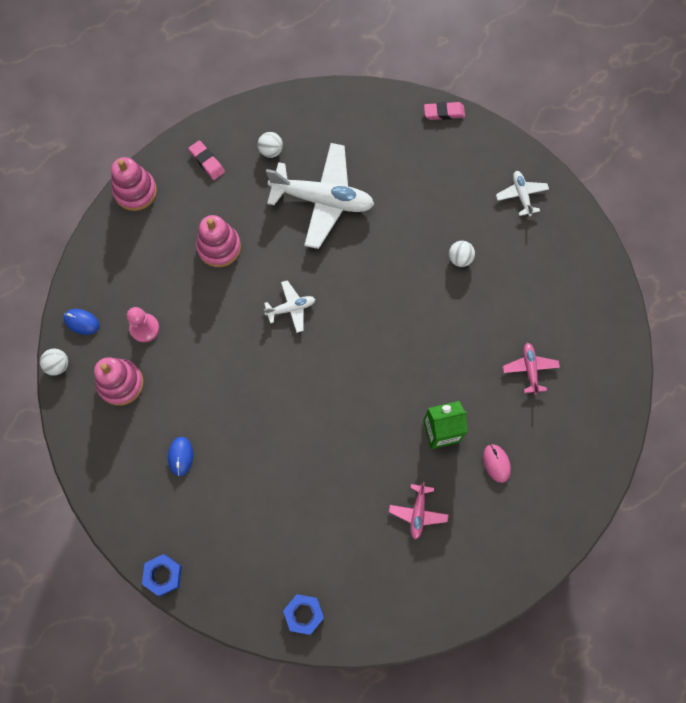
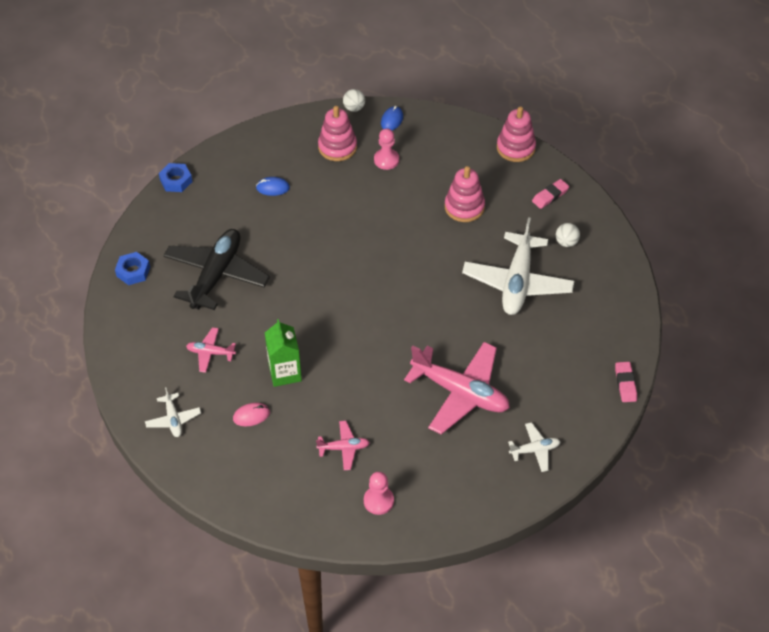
camera: 90 degrees right, 20 degrees down
white plane [264,280,315,333] -> white plane moved to [145,387,201,437]
white ball [449,241,475,267] -> pink plane [404,342,510,435]
none -> black plane [163,229,270,310]
none -> pink pawn [364,472,394,515]

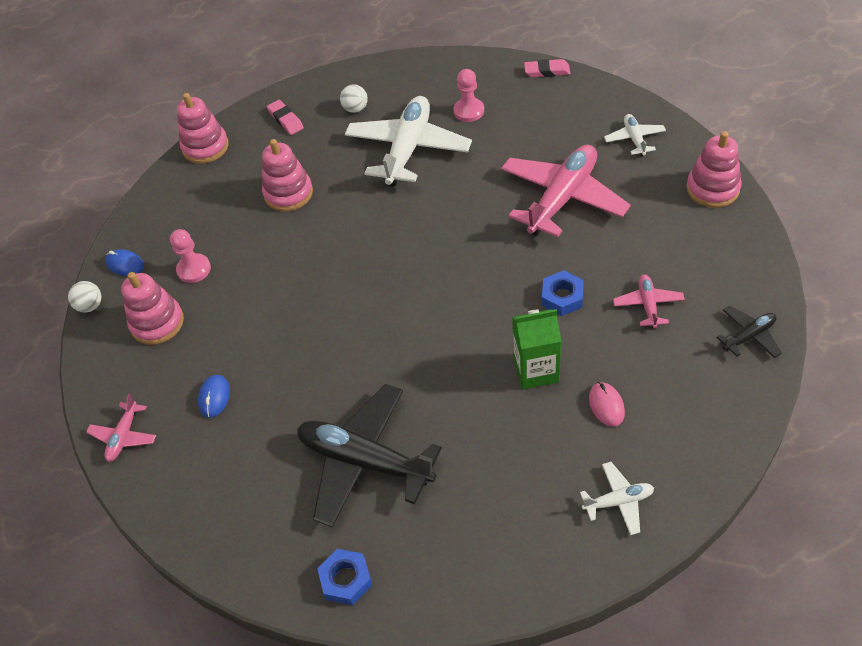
camera: 80 degrees left, 0 degrees up
blue nut [159,163,192,192] -> blue nut moved to [542,270,584,316]
pink plane [186,327,236,373] -> pink plane moved to [86,394,156,462]
pink pawn [364,472,394,515] -> pink pawn moved to [454,69,484,122]
white plane [462,217,574,315] -> white plane turned 90 degrees counterclockwise [345,96,472,187]
none -> pink stacking toy [686,131,742,208]
none -> black plane [716,306,782,358]

